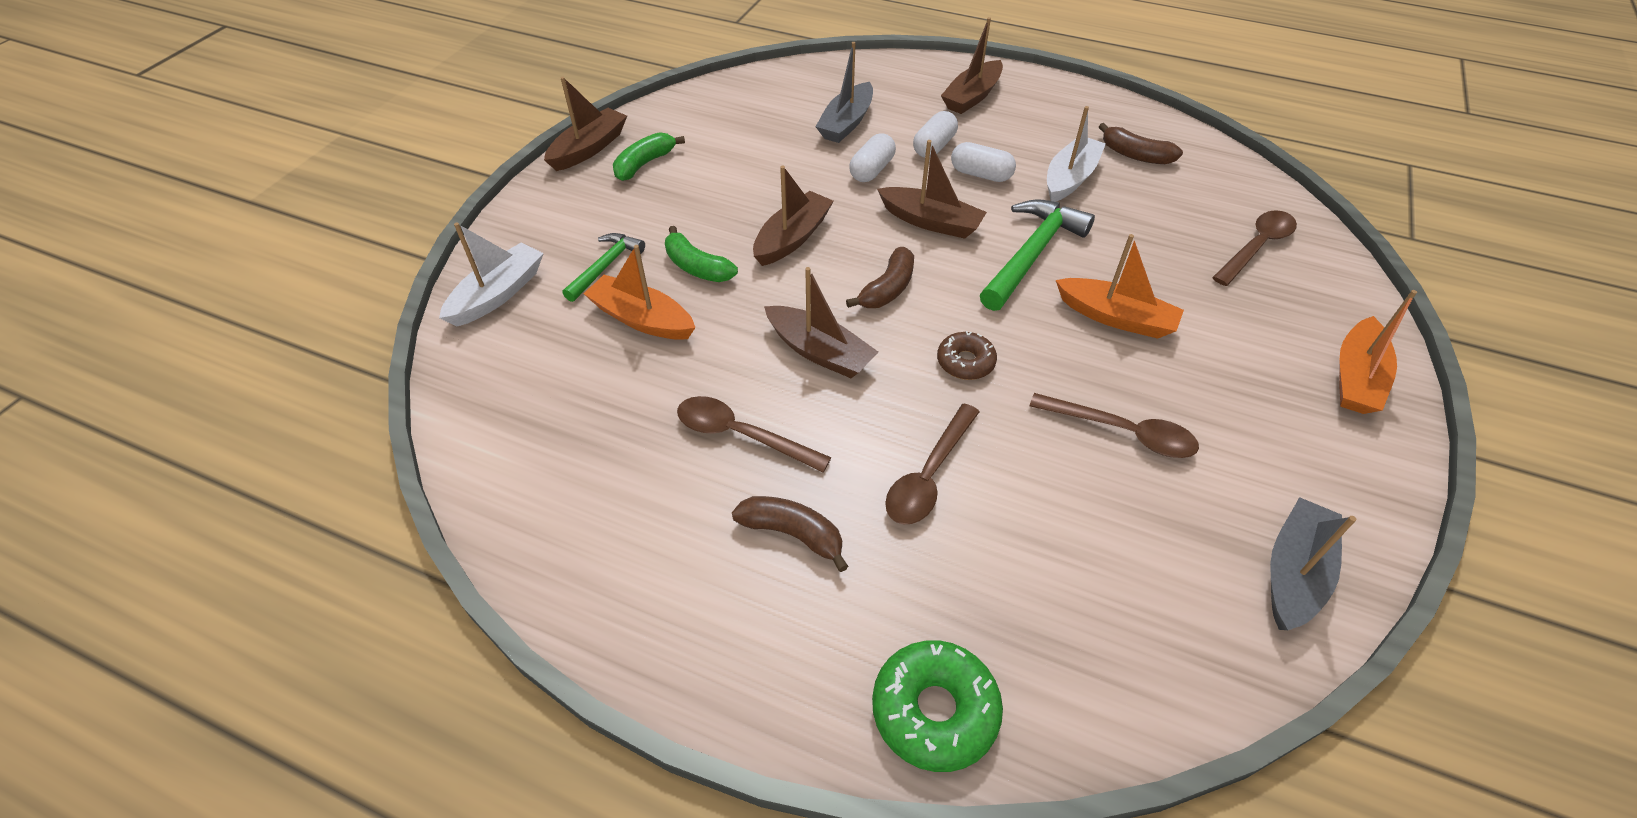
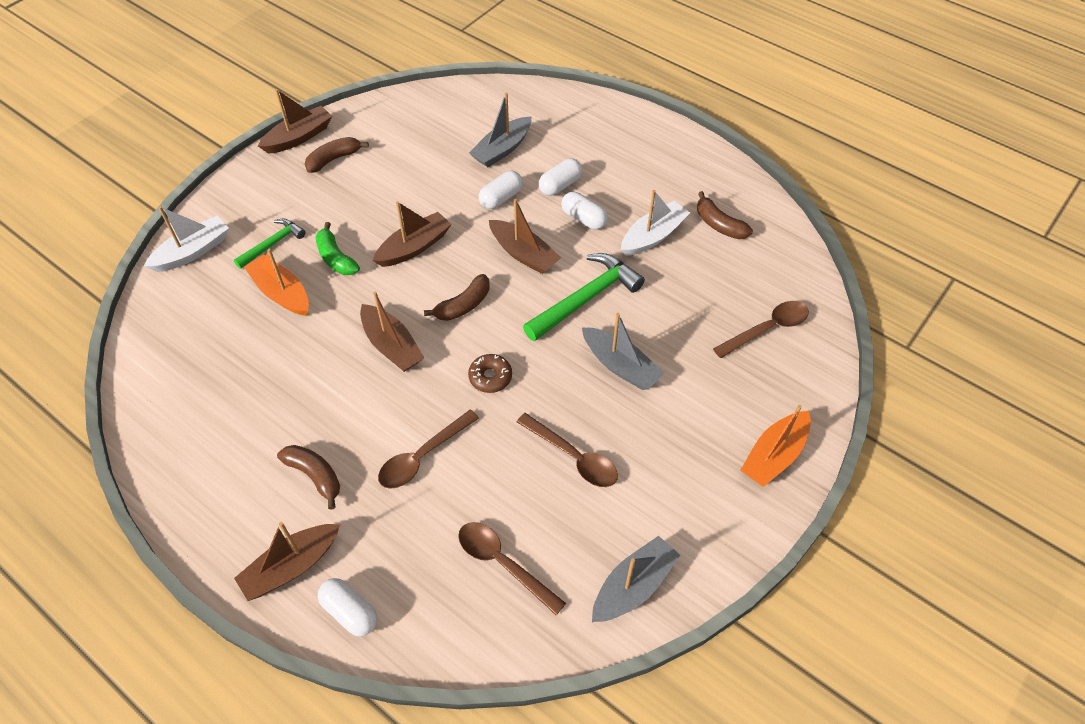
camera: 15 degrees right, 5 degrees up
green banana [613,132,685,181] -> brown banana [305,137,369,173]
brown spoon [677,396,832,472] -> brown spoon moved to [458,522,566,615]
green donut [872,640,1003,772] -> white capsule [318,578,377,636]
brown boat [941,17,1003,114] -> brown boat moved to [234,522,341,601]
orange boat [1056,234,1184,339] -> grey boat [582,313,664,390]

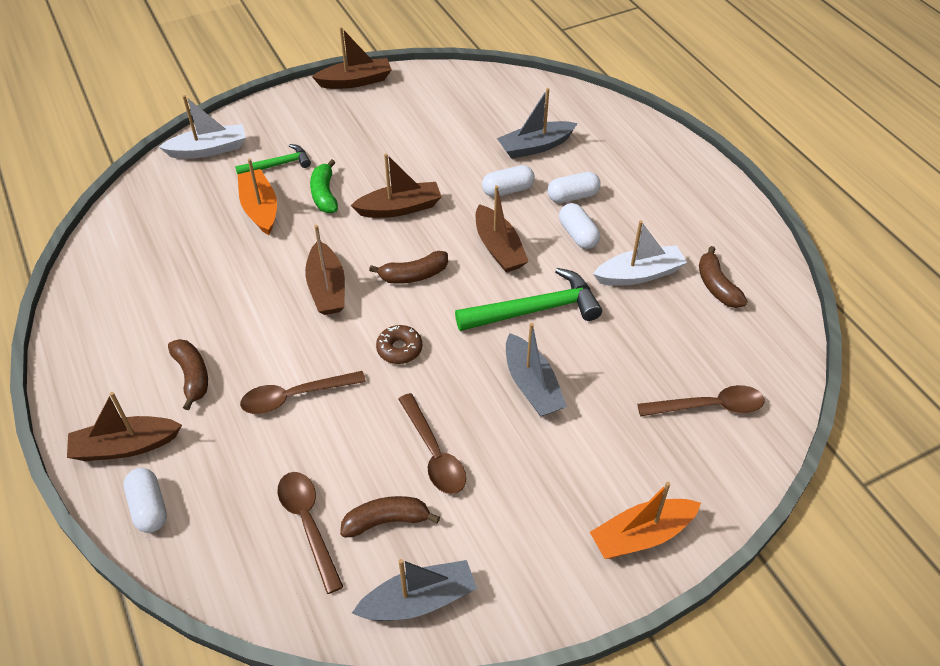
camera: 25 degrees right, 5 degrees down
brown banana [305,137,369,173] -> brown banana moved to [340,496,440,538]

